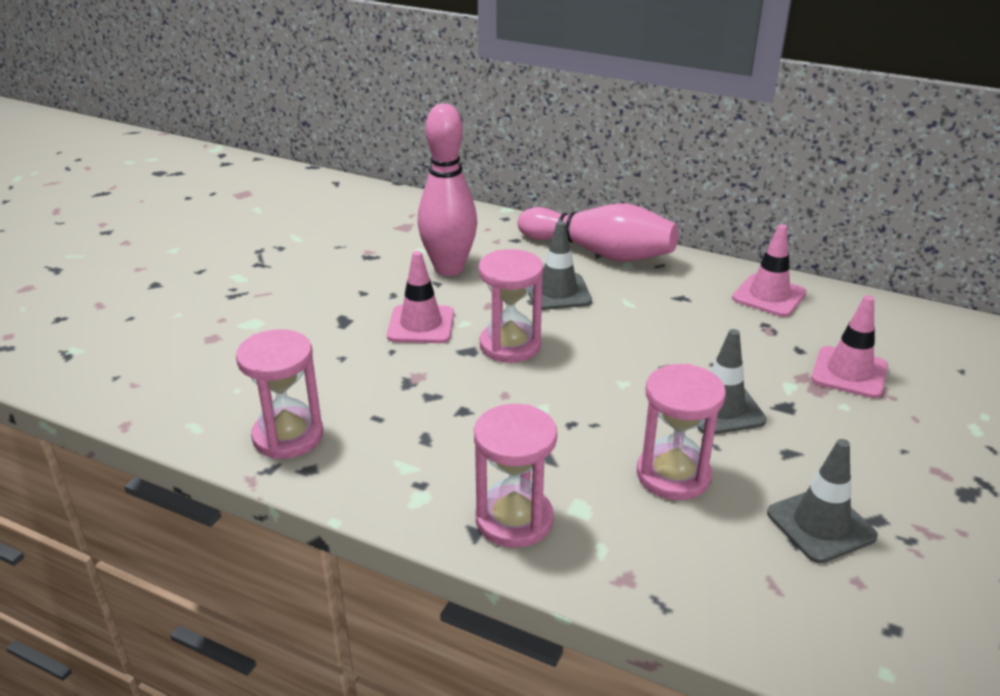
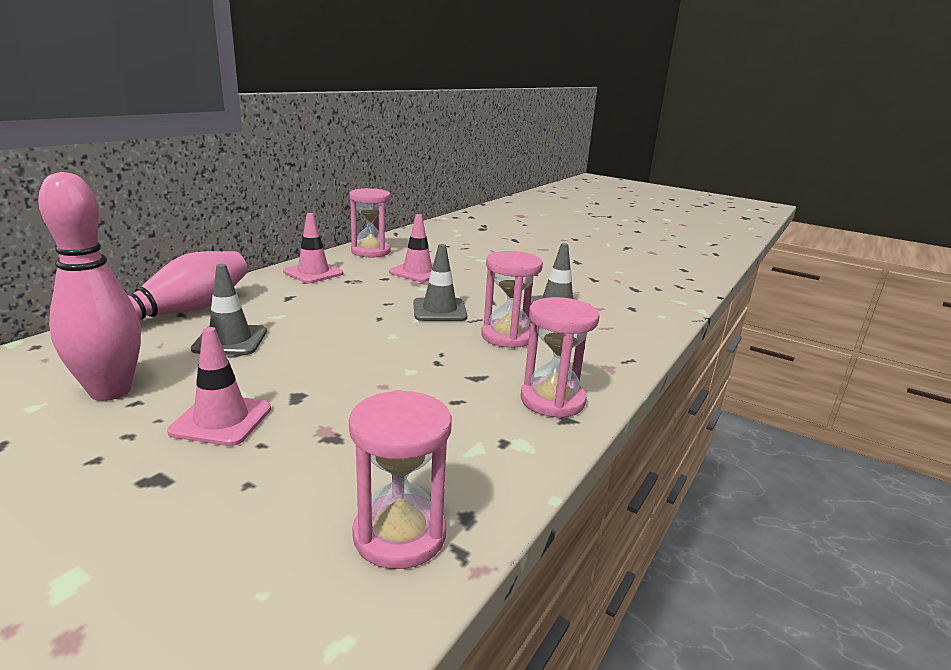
camera: 85 degrees left, 10 degrees down
pink hourglass [478,249,544,363] -> pink hourglass moved to [349,188,391,257]

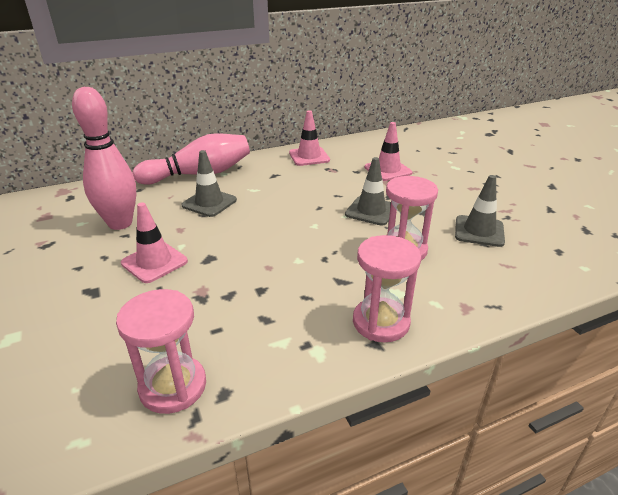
camera: 35 degrees right, 10 degrees up
pink hourglass [349,188,391,257] -> none

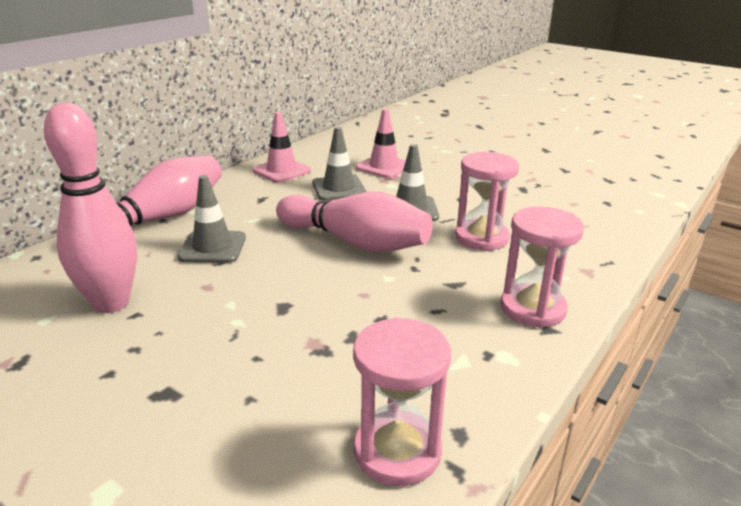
camera: 30 degrees left, 5 degrees down
pink traffic cone [121,202,188,283] -> none
grey traffic cone [455,175,505,247] -> grey traffic cone moved to [312,127,367,201]
none -> pink bowling pin [276,192,433,252]

